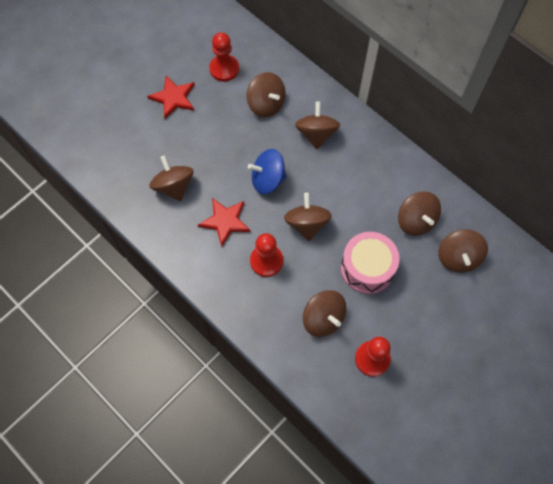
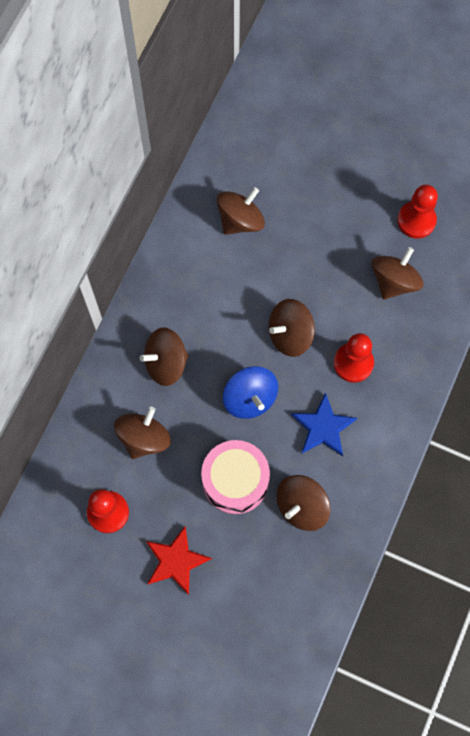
camera: 110 degrees left, 5 degrees up
red star [198,198,251,247] -> blue star [291,393,357,457]
pink drum [341,232,399,294] -> pink drum moved to [201,440,270,514]
brown spinning top [438,229,488,273] -> none

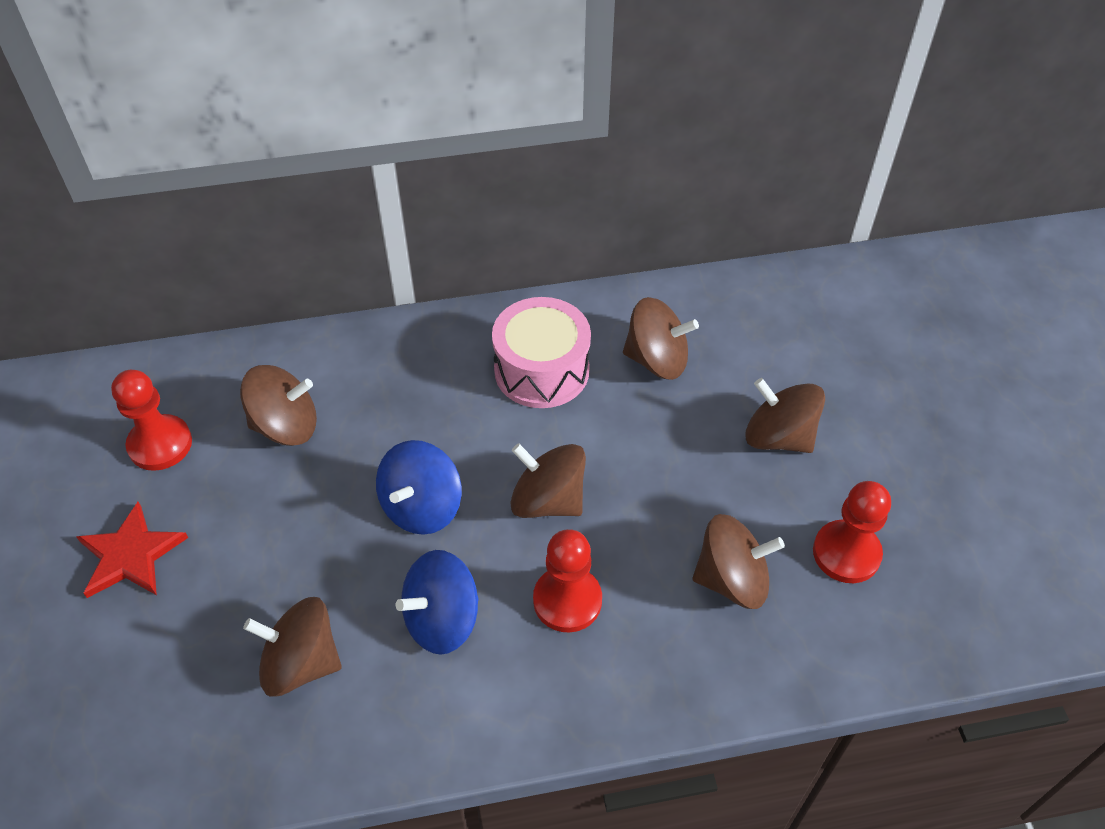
camera: 55 degrees right, 20 degrees down
brown spinning top [140,327,189,386] -> brown spinning top moved to [745,378,825,453]
pink drum [201,440,270,514] -> pink drum moved to [492,297,591,408]
blue star [291,393,357,457] -> blue spinning top [396,550,479,655]

